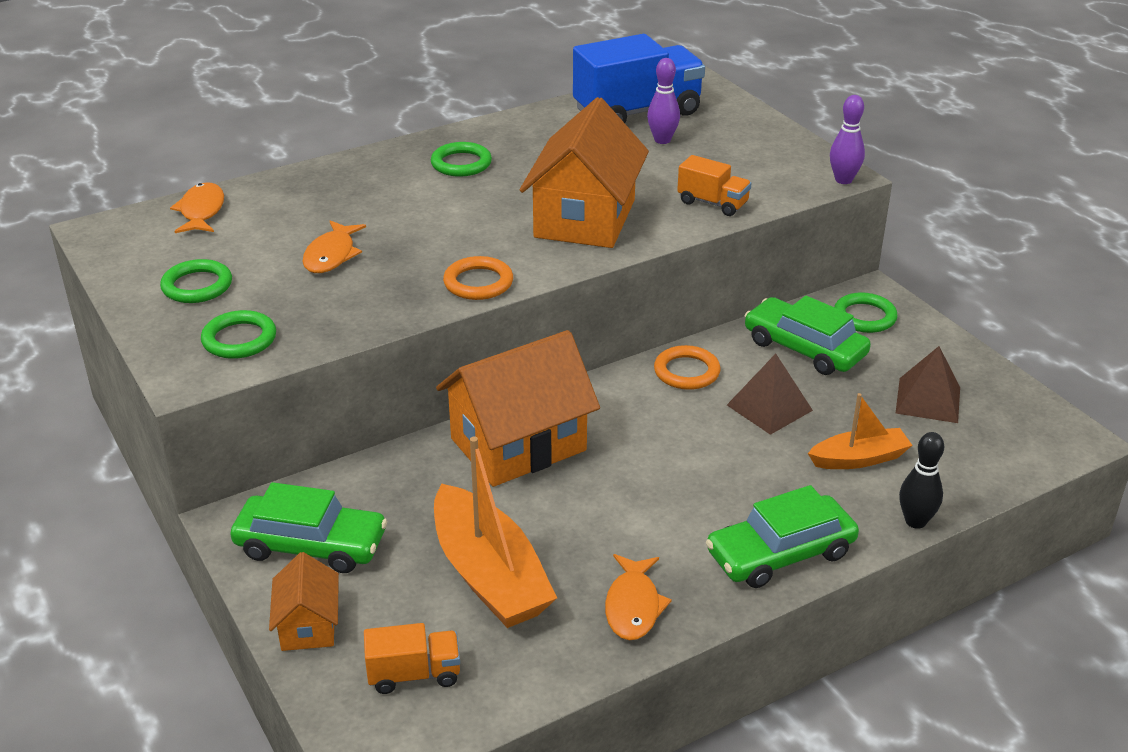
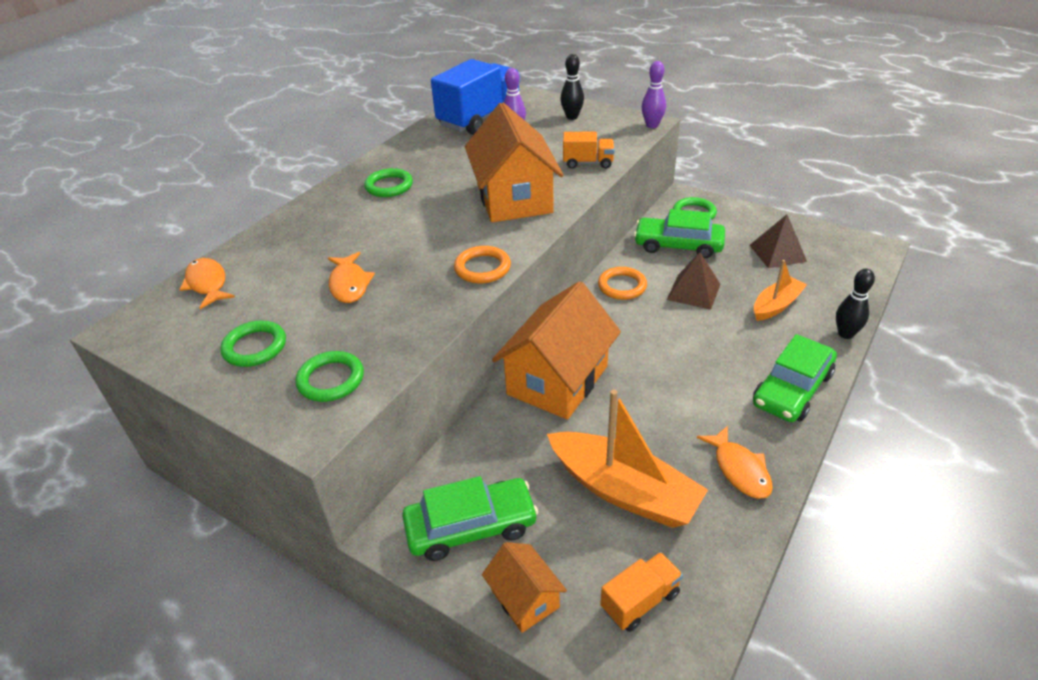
camera: 25 degrees left, 5 degrees up
none -> black bowling pin [560,54,584,120]

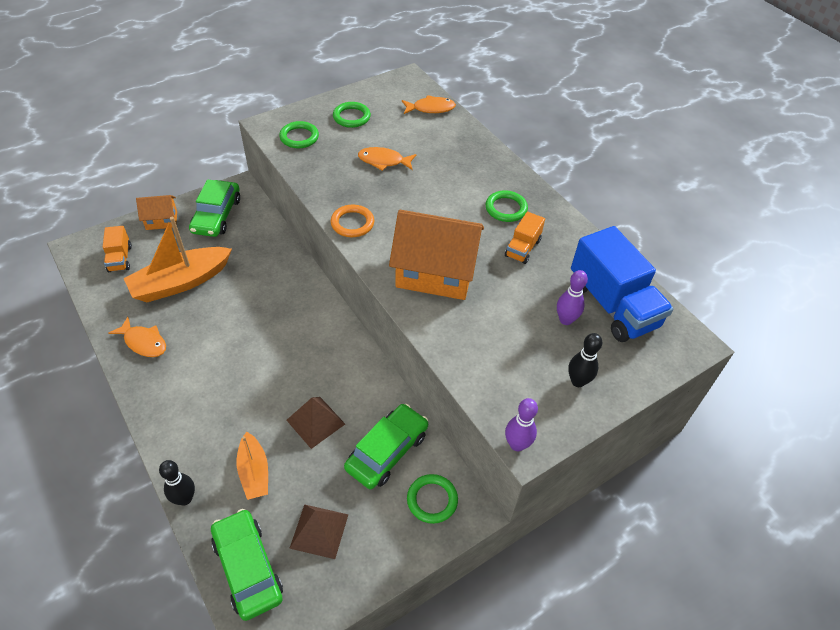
camera: 110 degrees right, 10 degrees up
orange house [492,281,621,420] -> none
orange truck [563,132,615,169] -> orange truck moved to [505,212,545,264]
orange ring [598,267,647,300] -> none
orange fish [697,426,773,499] -> orange fish turned 150 degrees counterclockwise [108,317,166,357]
green car [753,334,837,422] -> green car moved to [211,509,283,621]

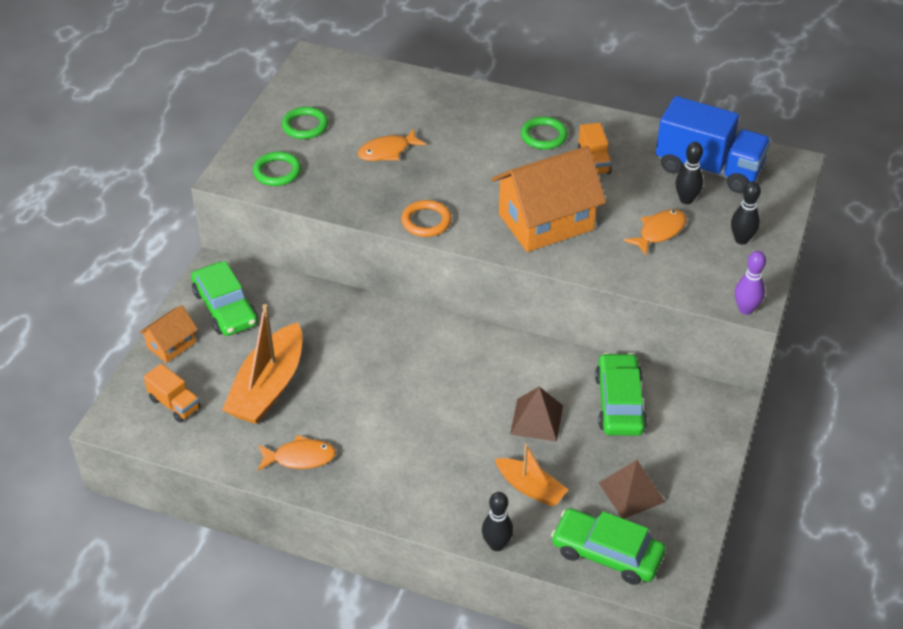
camera: 35 degrees left, 5 degrees down
orange fish [402,95,456,114] -> orange fish moved to [624,209,687,255]
green ring [407,474,458,524] -> none
purple bowling pin [557,270,588,325] -> black bowling pin [676,142,703,204]

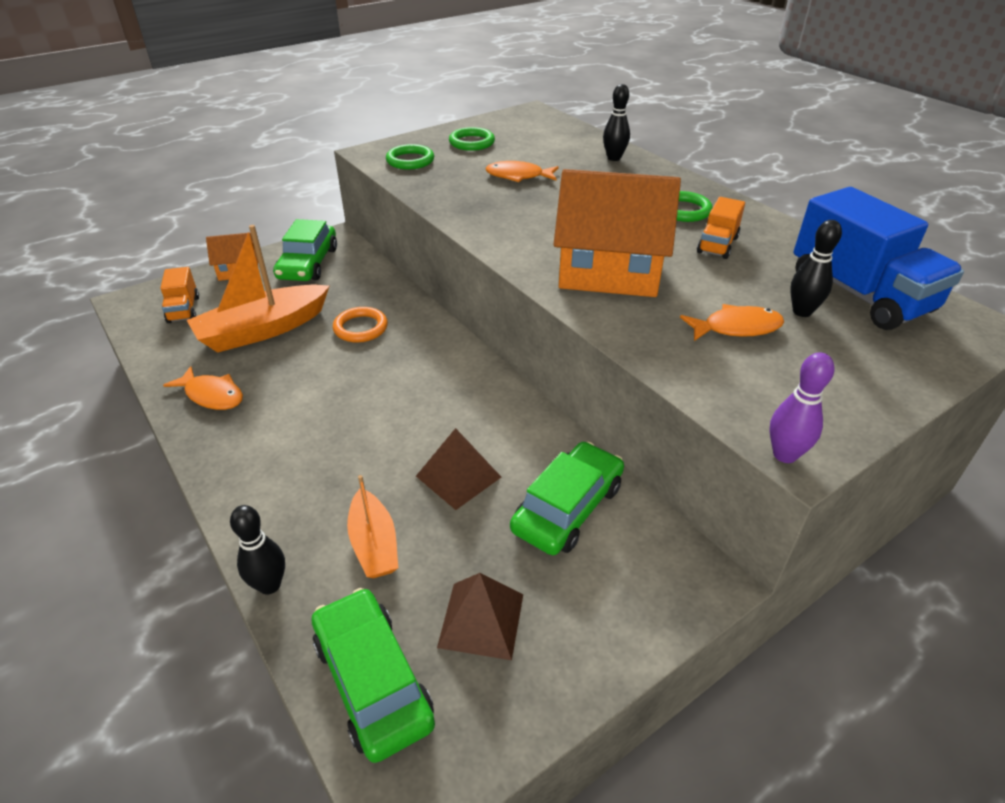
camera: 35 degrees right, 5 degrees down
orange ring [401,200,451,237] -> orange ring moved to [333,307,388,343]
black bowling pin [731,181,761,245] -> black bowling pin moved to [603,84,630,161]

